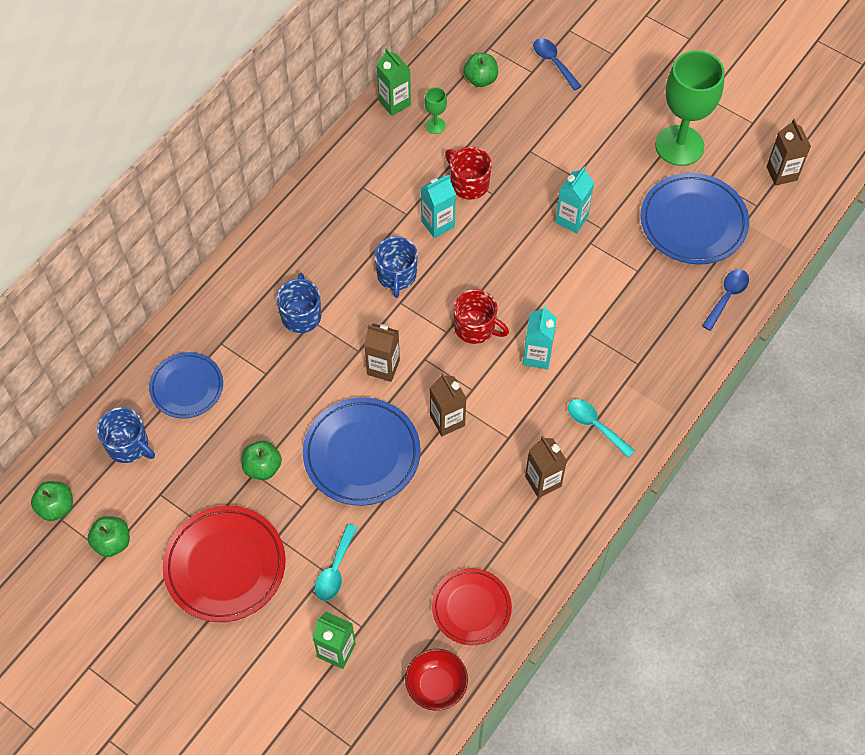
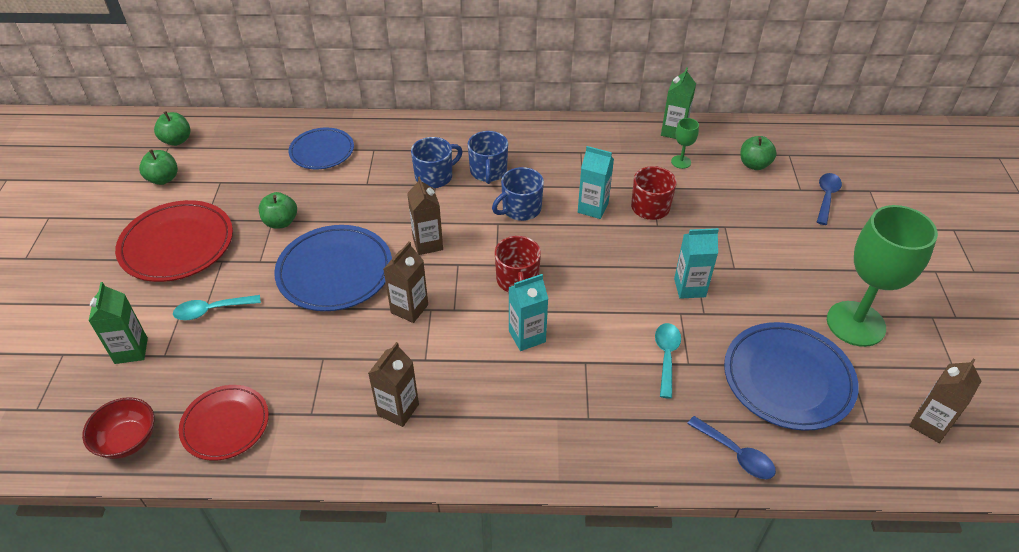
camera: 55 degrees right, 15 degrees down
blue mug [97,407,155,463] -> blue mug moved to [468,131,508,184]
turquoise spoon [568,399,635,457] -> turquoise spoon moved to [655,323,681,399]
blue spoon [702,269,749,331] -> blue spoon turned 45 degrees clockwise [687,416,776,479]

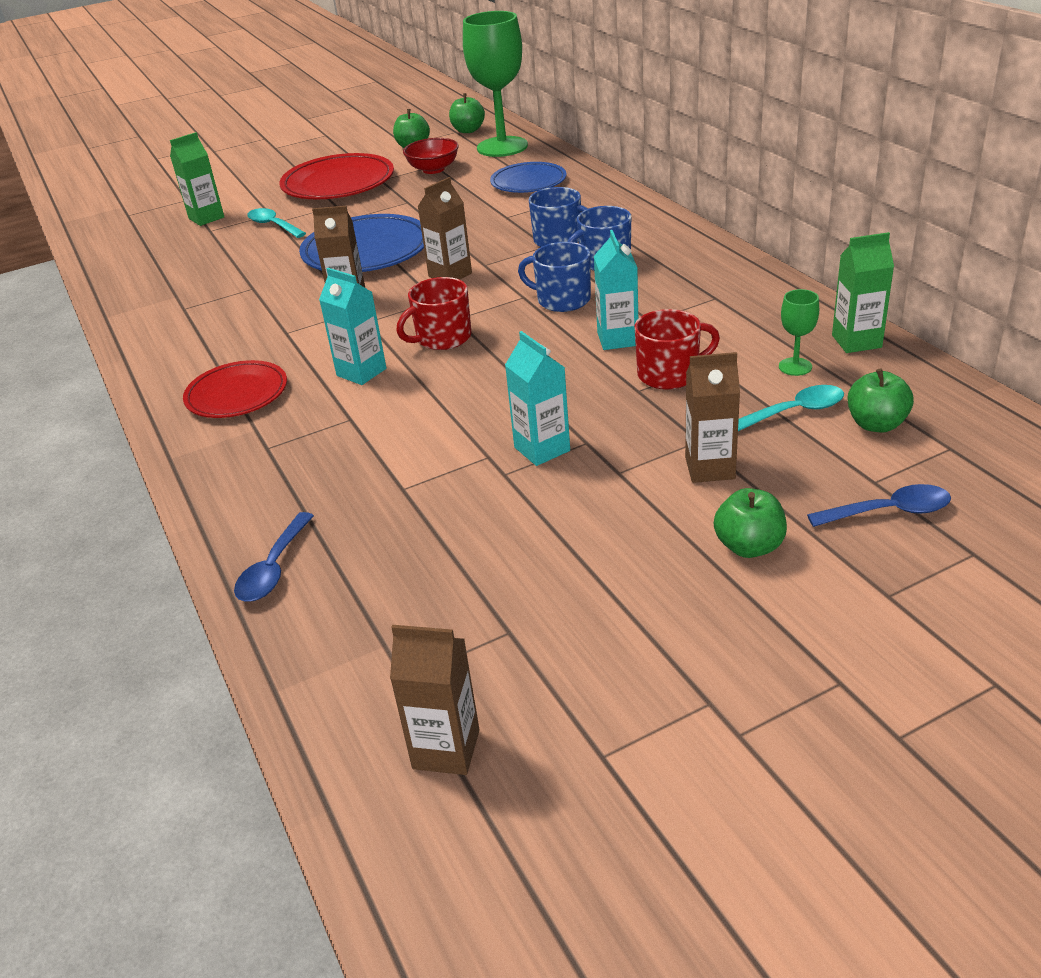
camera: 65 degrees right, 10 degrees down
red bowl [82,397,154,459] -> red bowl moved to [403,138,459,174]
red plate [179,385,269,461] -> red plate moved to [183,360,287,418]
green apple [259,192,297,228] -> green apple moved to [714,488,787,558]
brown carton [368,342,419,427] -> brown carton moved to [685,352,740,483]
turquoise spoon [655,323,681,399] -> turquoise spoon moved to [738,385,844,431]
blue plate [724,322,859,431] -> none
green goblet [827,205,938,347] -> green goblet moved to [463,11,528,157]

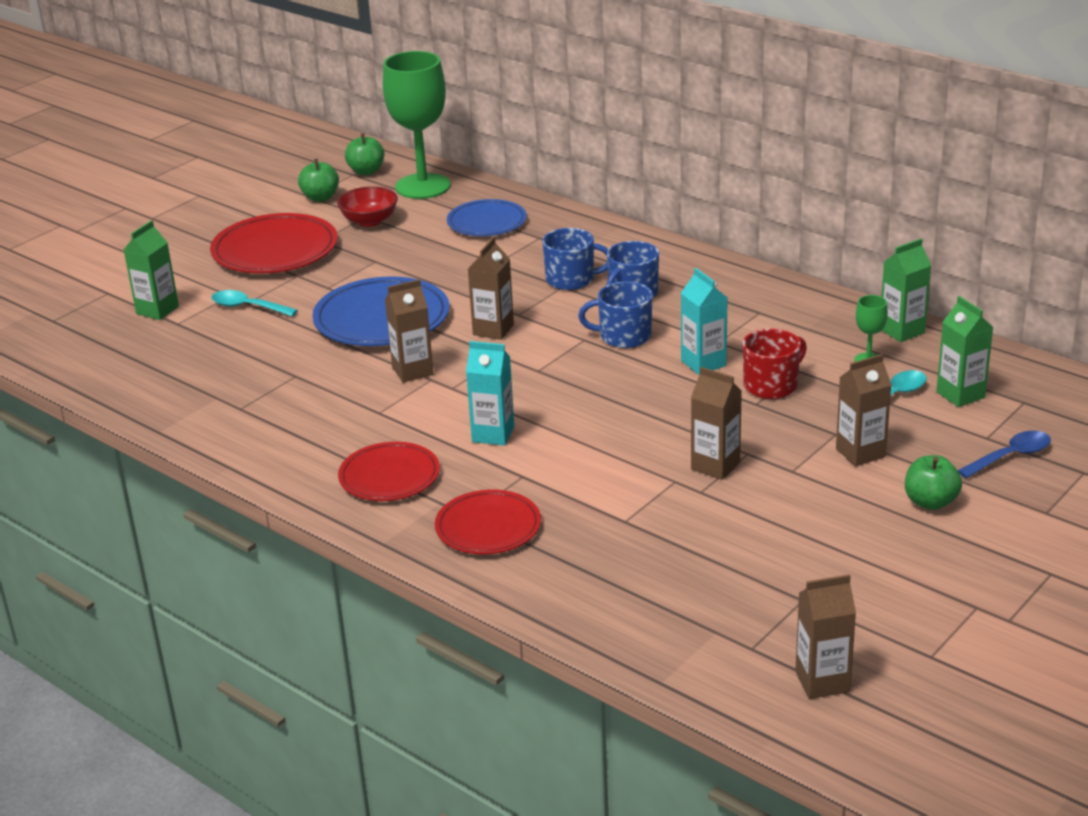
camera: 25 degrees left, 5 degrees down
blue spoon [234,512,314,601] -> none
red mug [396,277,471,350] -> none
turquoise carton [505,331,570,466] -> brown carton [691,367,742,480]
green apple [847,368,914,433] -> green carton [936,296,993,407]
none -> red plate [435,490,541,554]

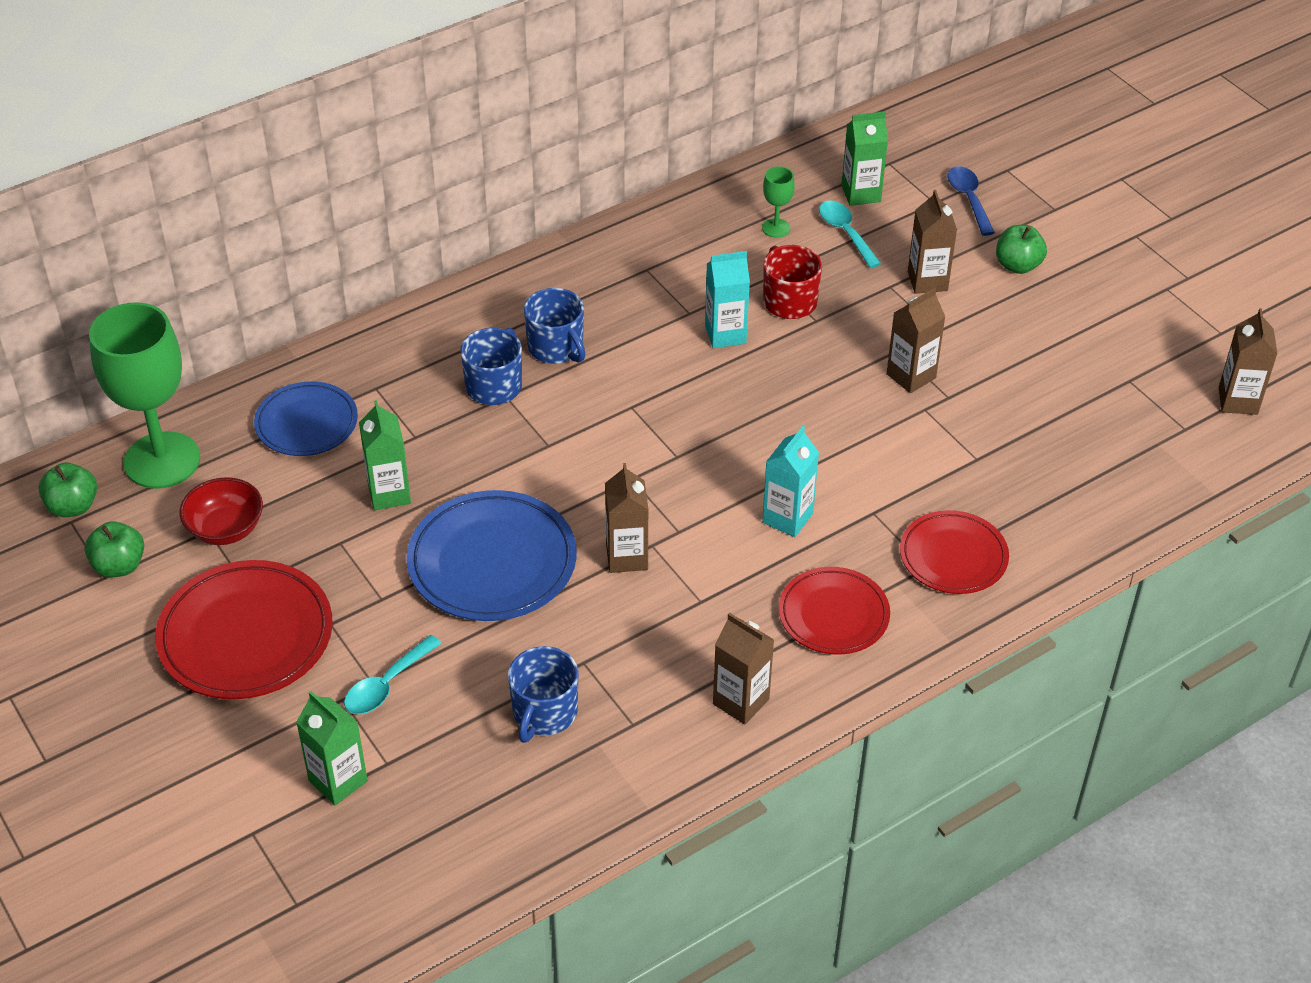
camera: 75 degrees left, 15 degrees up
brown carton [468,237,514,340] -> brown carton moved to [713,613,774,724]
blue mug [578,282,653,348] -> blue mug moved to [508,646,578,743]
green carton [882,239,931,342] -> green carton moved to [359,400,411,510]

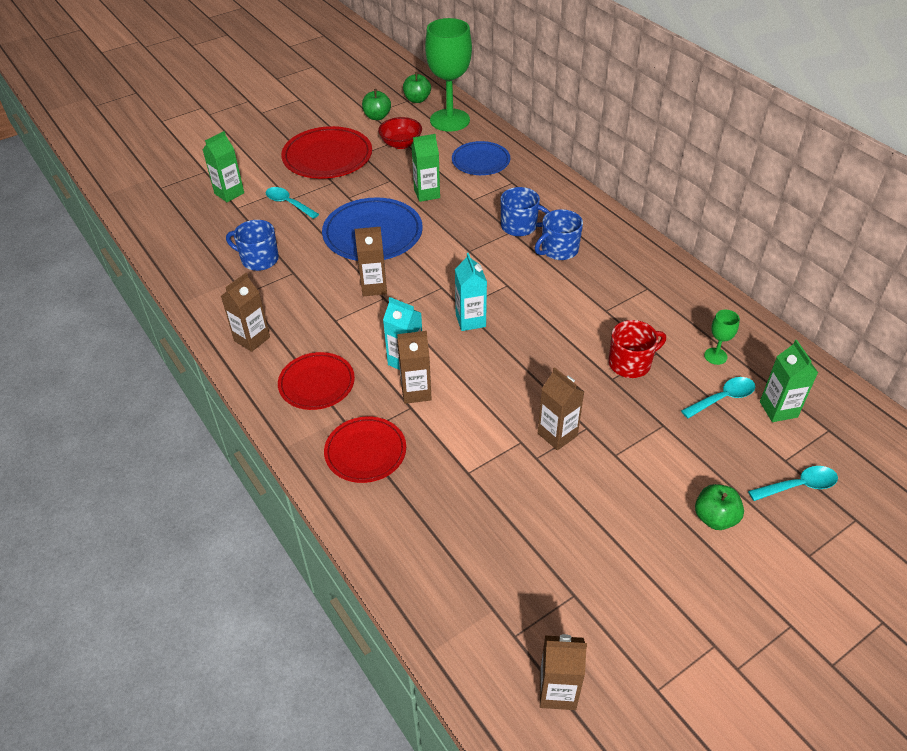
camera: 90 degrees right, 0 degrees up
turquoise carton [705,251,750,348] -> turquoise carton moved to [455,253,487,331]
brown carton [908,190,957,294] -> brown carton moved to [397,331,432,404]
blue spoon [947,166,995,236] -> turquoise spoon [748,466,838,501]

